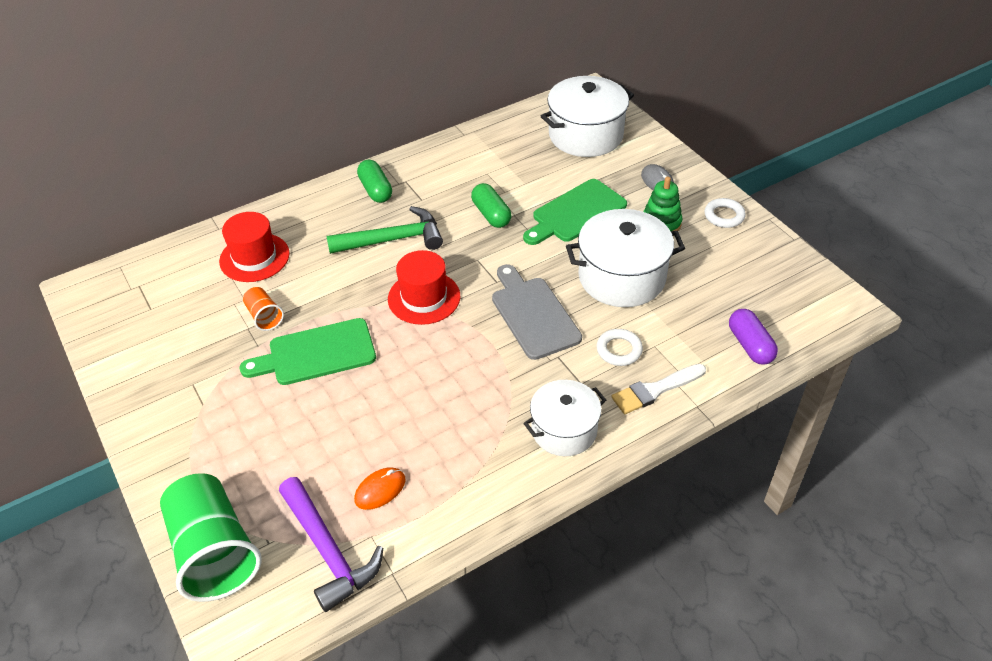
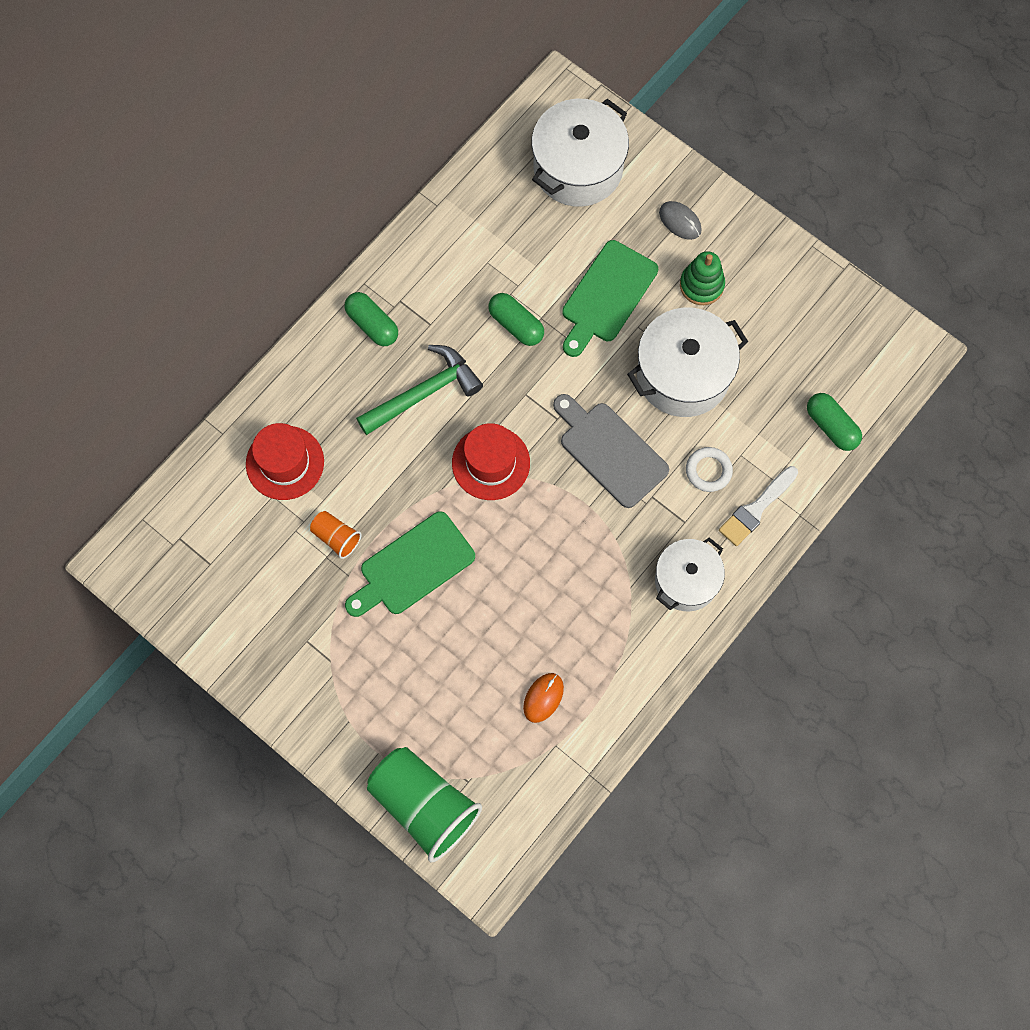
camera: 20 degrees left, 25 degrees up
purple hammer [279,477,383,612] -> none
white ring [704,198,746,228] -> none
purple capsule [729,309,778,365] -> green capsule [807,393,862,451]

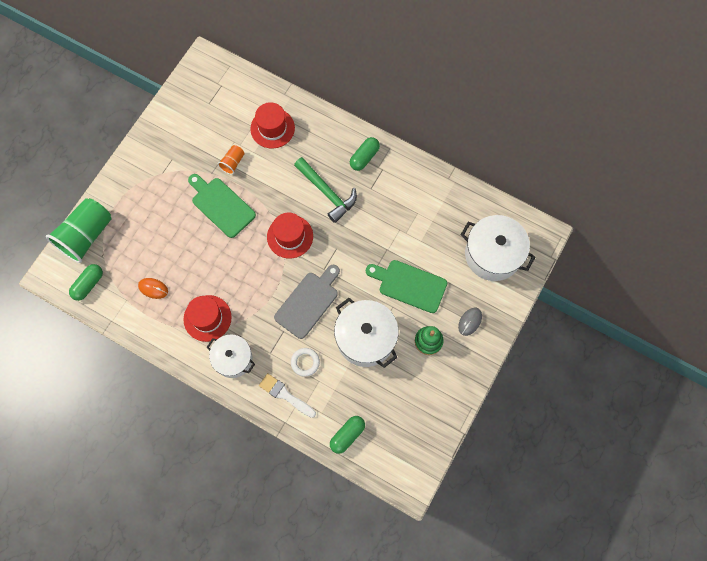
camera: 80 degrees right, 0 degrees up
green capsule [488,293,544,346] -> green capsule moved to [69,264,103,301]
none -> red hat [183,295,232,342]

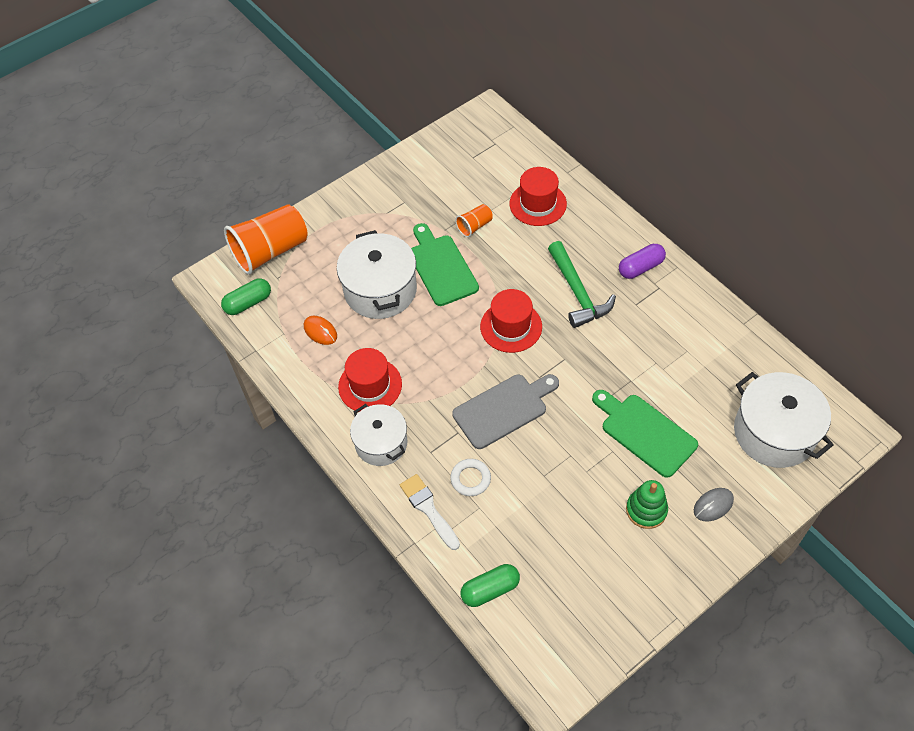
camera: 25 degrees right, 15 degrees down
green cup [46,198,111,263] -> orange cup [224,204,308,275]
white pot [334,298,399,368] -> white pot moved to [337,230,417,319]
green capsule [350,137,380,171] -> purple capsule [619,244,666,279]

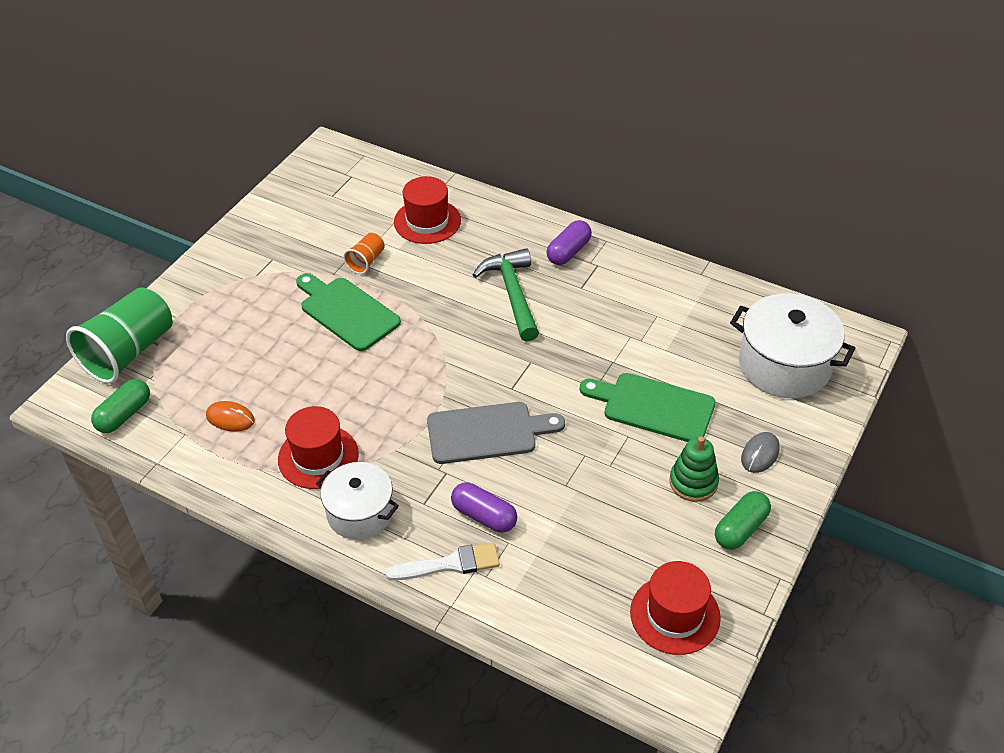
camera: 25 degrees left, 10 degrees down
orange cup [224,204,308,275] -> green cup [66,287,172,384]
white pot [337,230,417,319] -> none
white brush [400,474,460,550] -> white brush turned 135 degrees clockwise [386,542,500,581]
white ring [450,459,491,496] -> purple capsule [451,482,517,533]
grey cutting board [452,374,559,449] -> grey cutting board turned 45 degrees clockwise [427,402,565,464]
green capsule [461,564,520,607] -> green capsule moved to [715,491,771,550]
red hat [480,289,542,353] -> red hat moved to [630,561,721,655]
green hammer [548,241,616,328] -> green hammer turned 150 degrees counterclockwise [473,248,539,342]

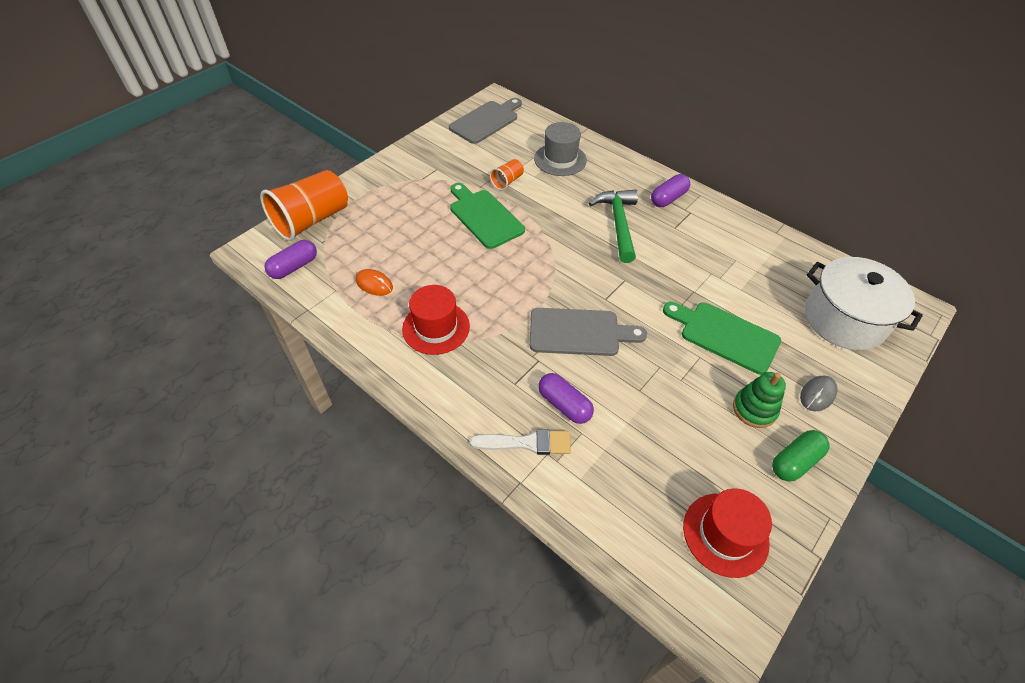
camera: 10 degrees right, 5 degrees up
green cup [66,287,172,384] -> orange cup [260,170,348,241]
green capsule [91,379,150,433] -> purple capsule [264,240,317,279]
white pot [316,462,399,540] -> none
red hat [394,176,461,244] -> grey hat [534,122,587,176]
none -> grey cutting board [449,98,522,144]

